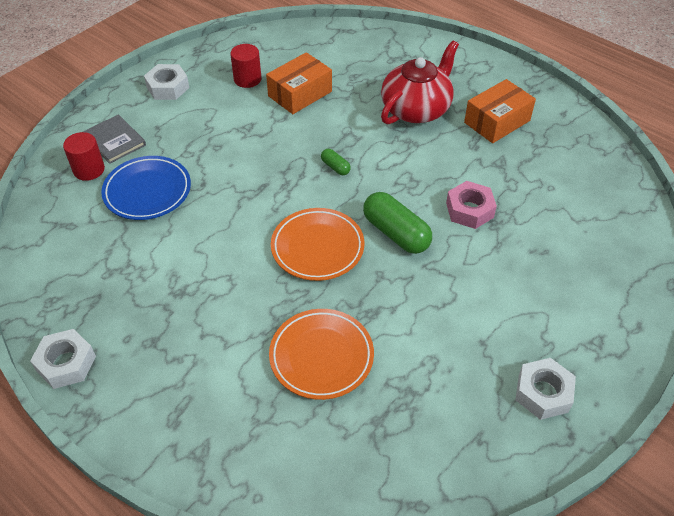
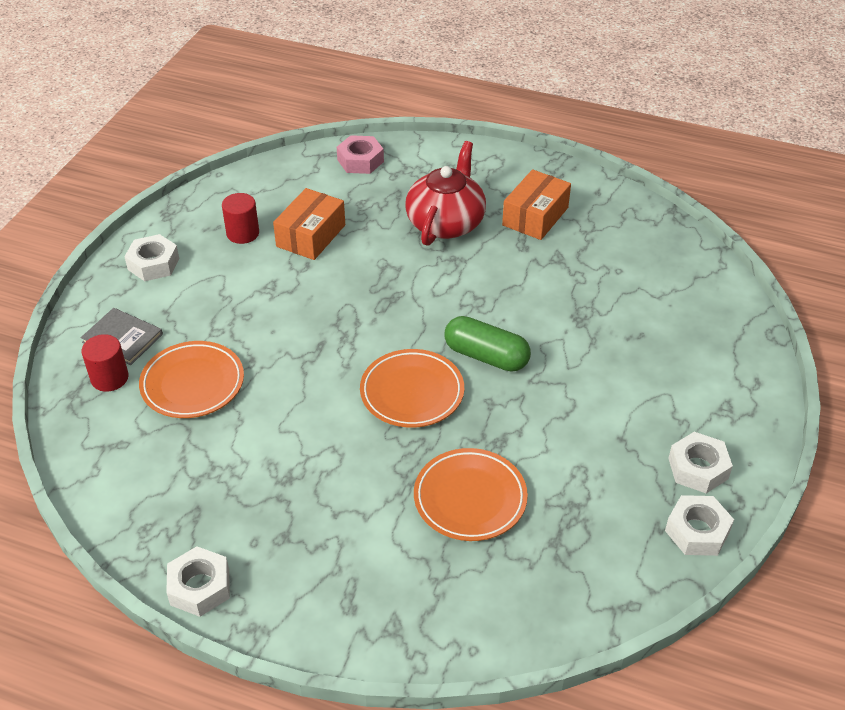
camera: 20 degrees left, 5 degrees down
blue plate [101,156,191,220] -> orange plate [139,341,244,418]
green capsule [321,149,351,175] -> none
pink nut [446,181,497,229] -> pink nut moved to [337,135,384,174]
none -> white nut [665,495,734,556]

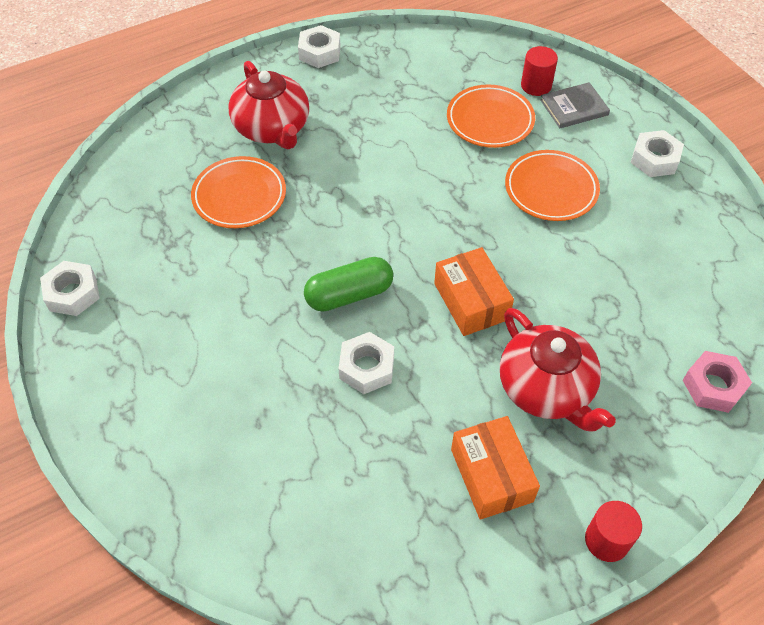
camera: 130 degrees right, 10 degrees up
red cylinder [222,193,259,244] -> red cylinder moved to [585,501,642,562]
orange box [273,188,345,260] -> orange box moved to [434,247,514,336]
orange plate [360,349,464,428] -> orange plate moved to [505,150,600,221]
white nut [668,432,733,493] -> white nut moved to [338,332,394,394]
none -> red teapot [229,61,309,149]

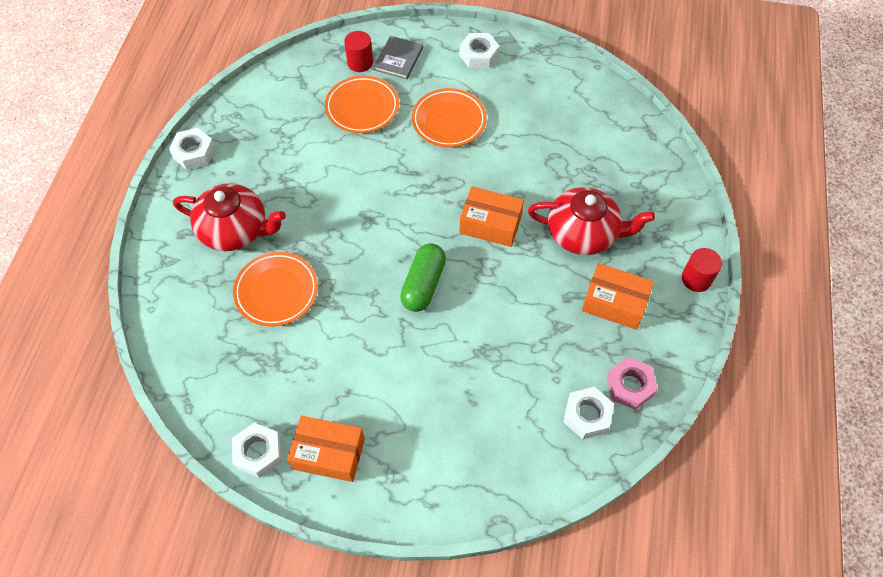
camera: 50 degrees left, 5 degrees up
white nut [338,332,394,394] -> white nut moved to [563,387,614,439]
pink nut [683,351,752,413] -> pink nut moved to [607,357,658,410]
none -> orange box [287,416,365,482]

